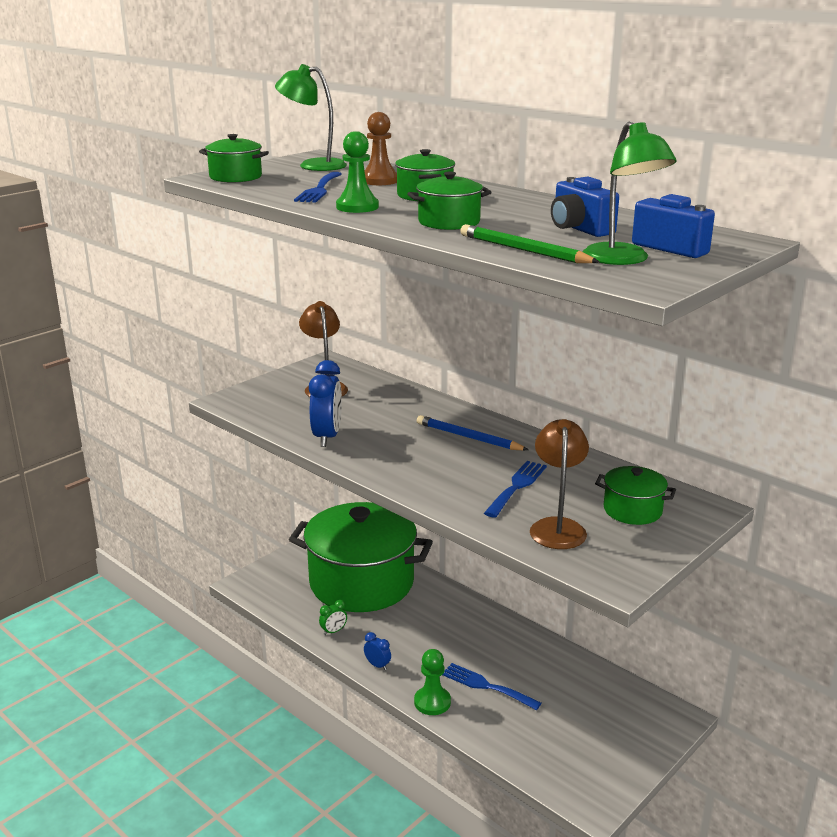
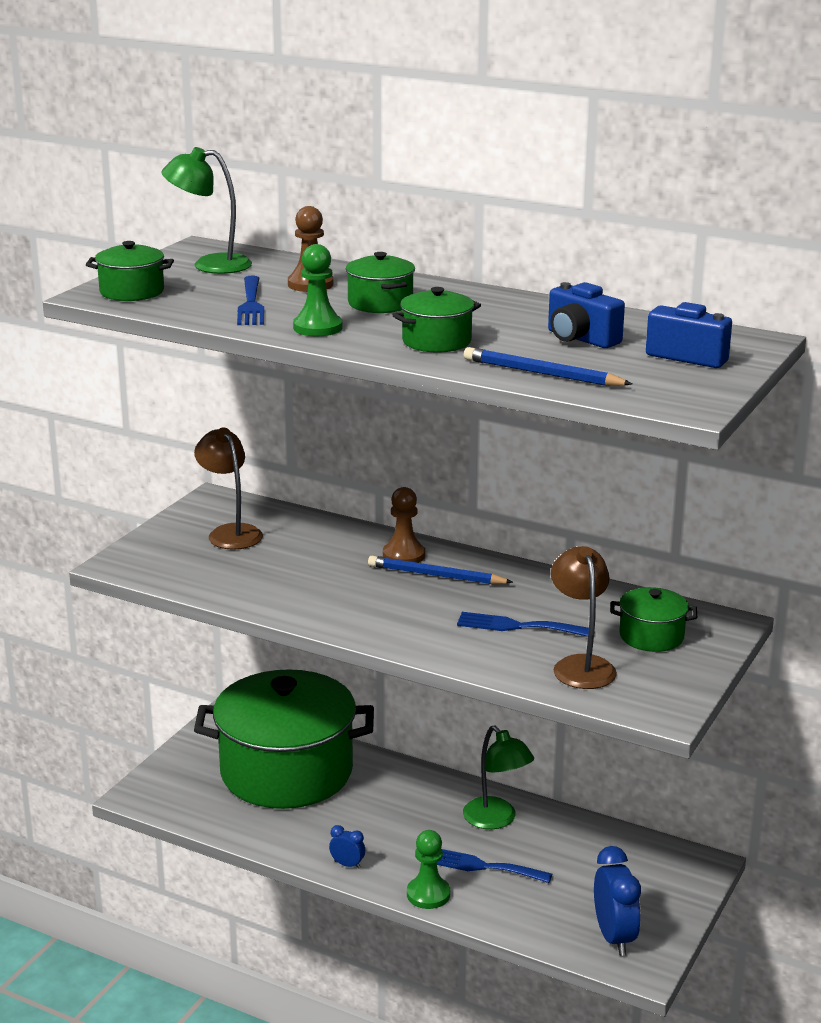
camera: 15 degrees left, 0 degrees up
blue clock [309,360,342,447] -> blue clock moved to [594,846,641,956]
green clock [319,600,347,635] -> none
green pencil [460,224,599,263] -> blue pencil [464,347,632,386]
blue fork [484,461,547,518] -> blue fork turned 90 degrees counterclockwise [457,612,589,637]
green lamp [583,122,677,265] -> green lamp moved to [463,726,534,829]
none -> brown pawn [383,487,425,563]

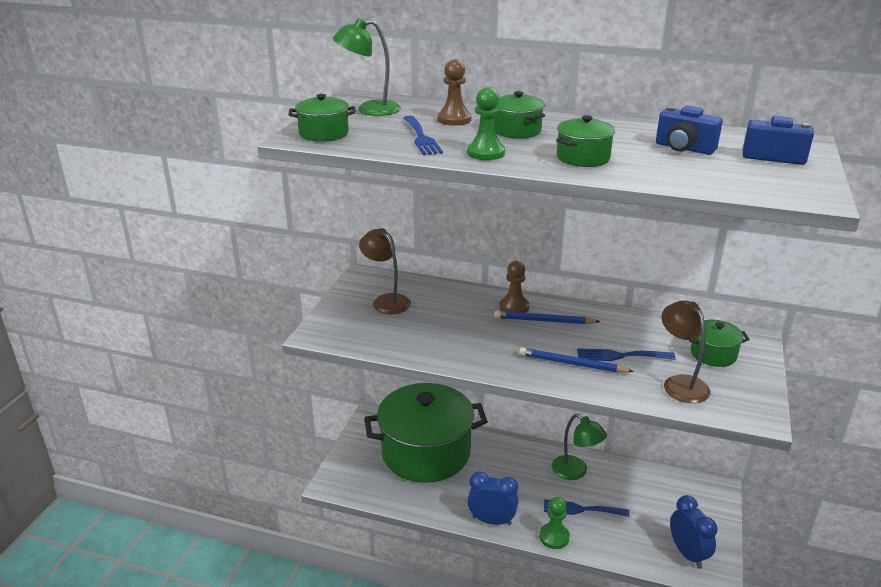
camera: 10 degrees left, 5 degrees up
blue clock [329,825,365,869] -> blue clock [467,471,519,525], size x1.99
blue pencil [464,347,632,386] -> blue pencil moved to [519,347,634,373]

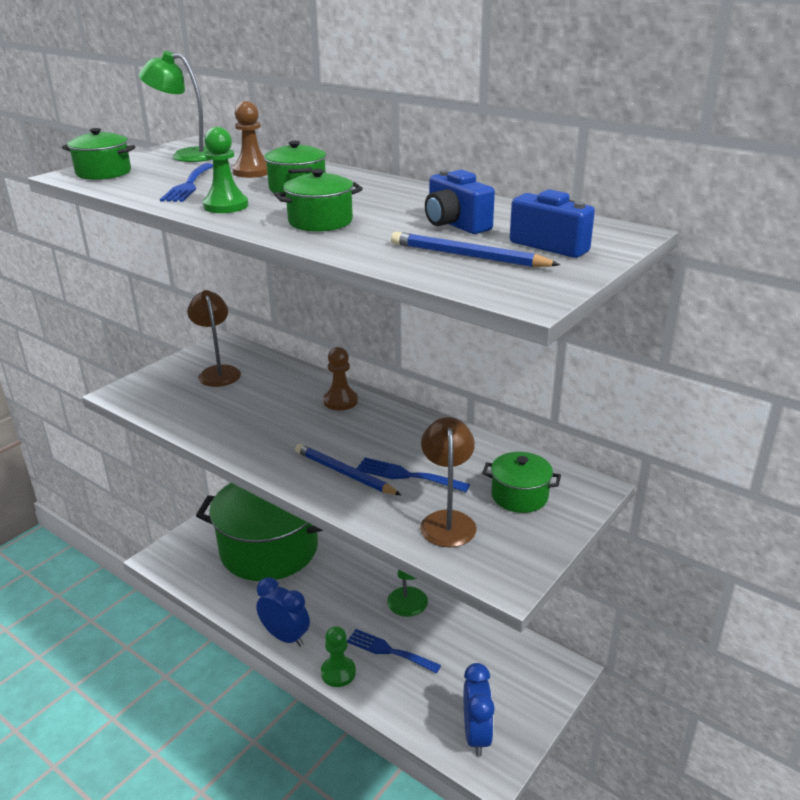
camera: 20 degrees right, 0 degrees up
blue pencil [494,311,601,324] -> blue pencil moved to [391,232,560,267]

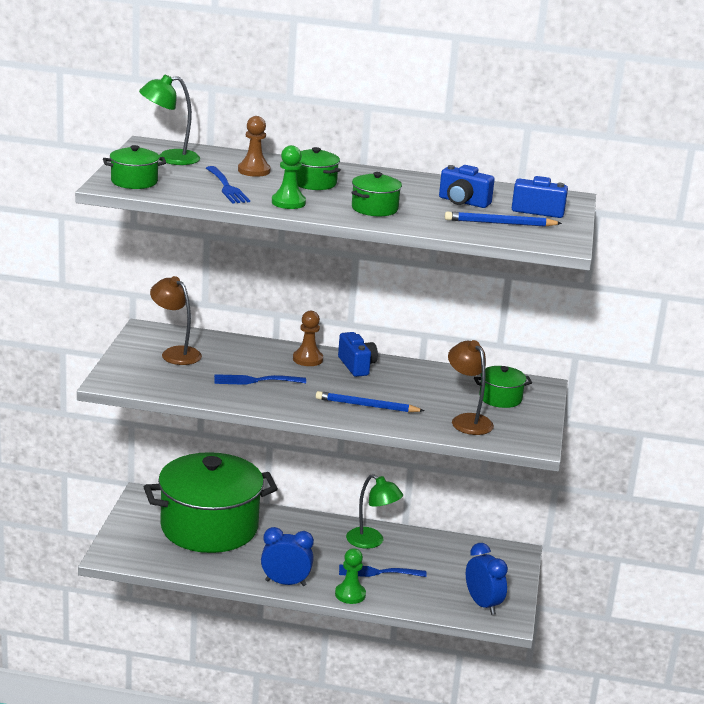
camera: 30 degrees left, 5 degrees down
blue fork [356,458,470,492] -> blue fork moved to [214,374,306,385]
none -> blue camera [338,332,378,377]

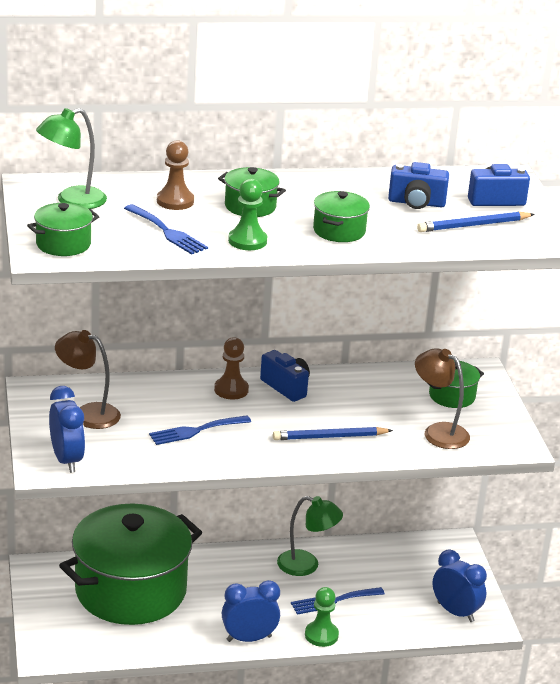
camera: 20 degrees left, 5 degrees up
none -> blue clock [49,386,85,473]

